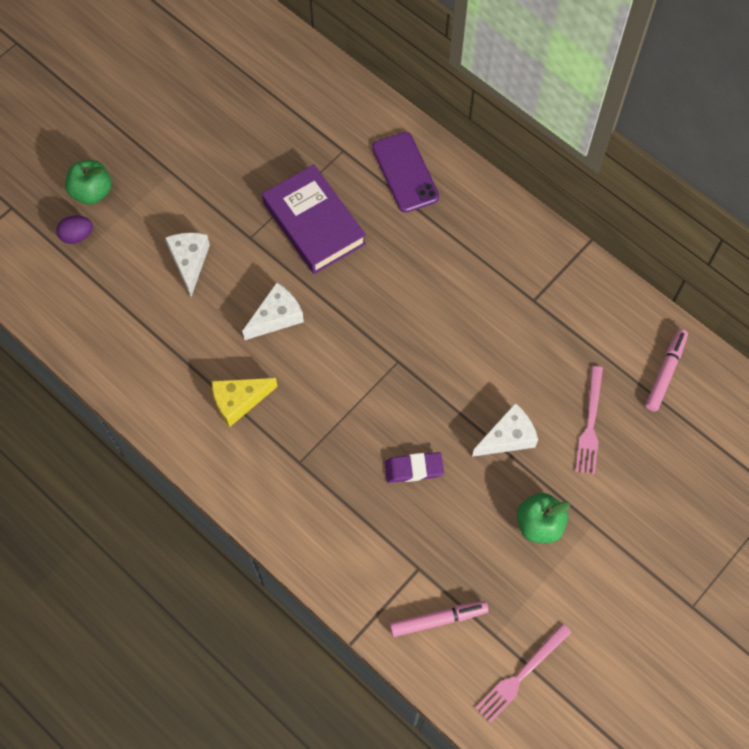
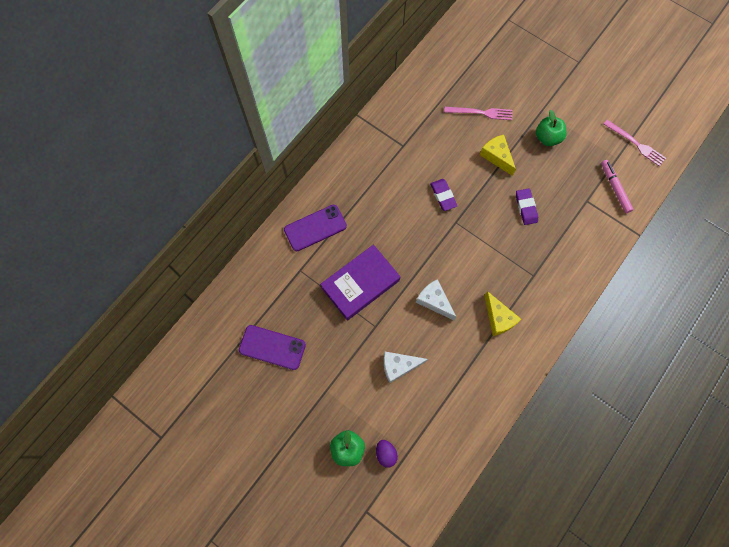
camera: 95 degrees left, 5 degrees up
white cheese [472,403,538,457] -> yellow cheese [480,135,516,176]
pink marker [645,329,688,412] -> none
none -> purple phone [239,325,306,370]
none -> purple eraser [430,179,457,211]

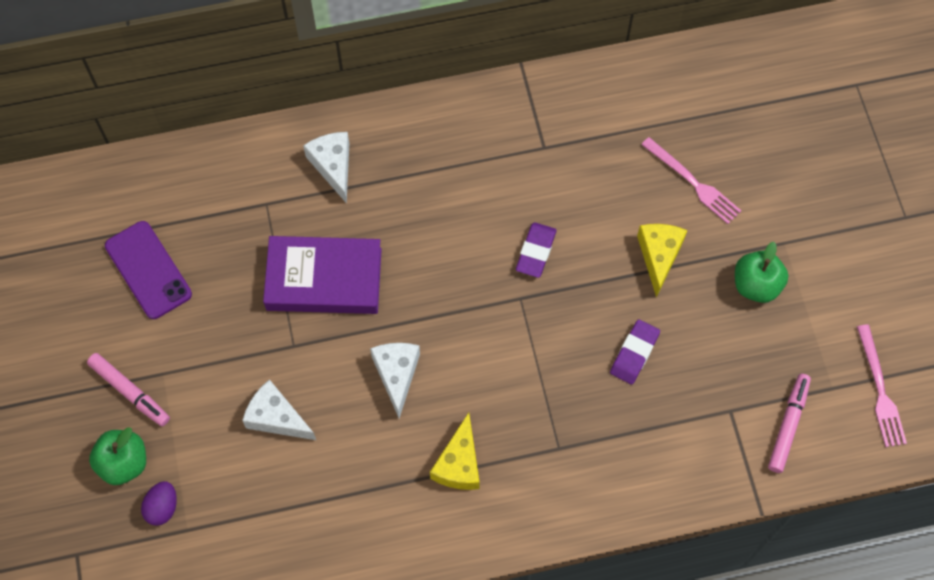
camera: 40 degrees right, 5 degrees down
purple phone [284,205,347,251] -> white cheese [303,132,349,204]
none -> pink marker [87,353,170,426]

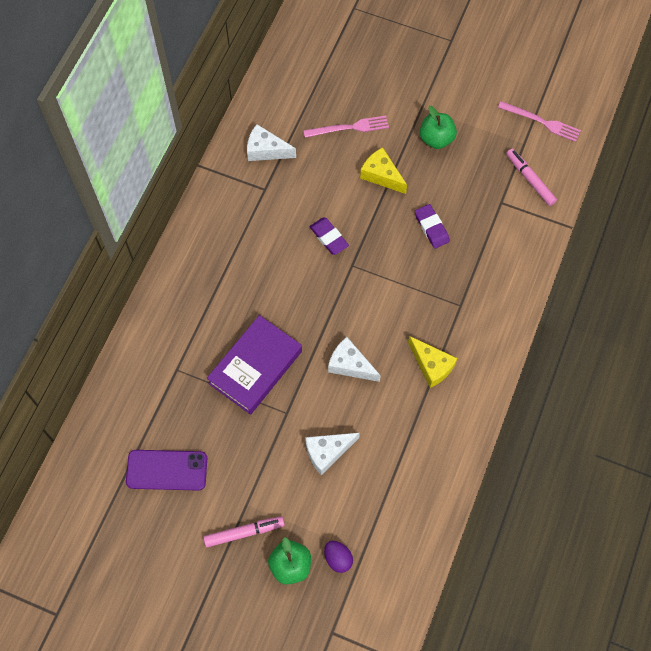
camera: 55 degrees left, 0 degrees up
white cheese [303,132,349,204] -> white cheese moved to [247,124,296,161]

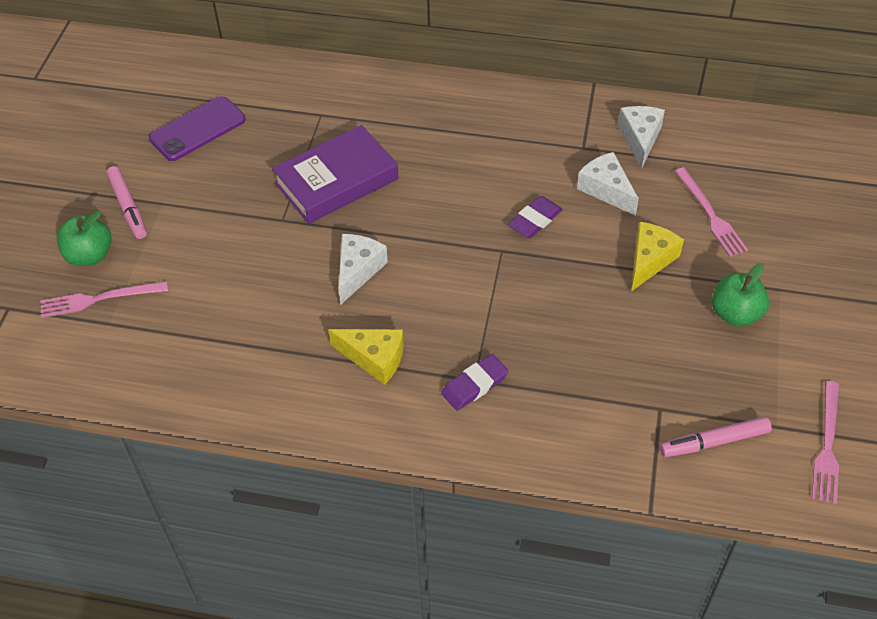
camera: 80 degrees right, 15 degrees down
purple phone [126,450,207,491] -> purple phone turned 60 degrees clockwise [149,96,246,161]
purple book [207,315,302,415] -> purple book turned 60 degrees counterclockwise [272,125,399,224]
white cheese [305,433,360,475] -> white cheese moved to [577,152,639,216]
purple egg [324,541,353,573] -> pink fork [41,281,168,318]
yellow cheese [408,336,457,388] -> yellow cheese turned 105 degrees counterclockwise [328,329,404,385]
purple eraser [415,204,450,248] -> purple eraser moved to [441,354,508,411]
pink marker [506,149,557,206] -> pink marker turned 150 degrees counterclockwise [660,417,772,457]

